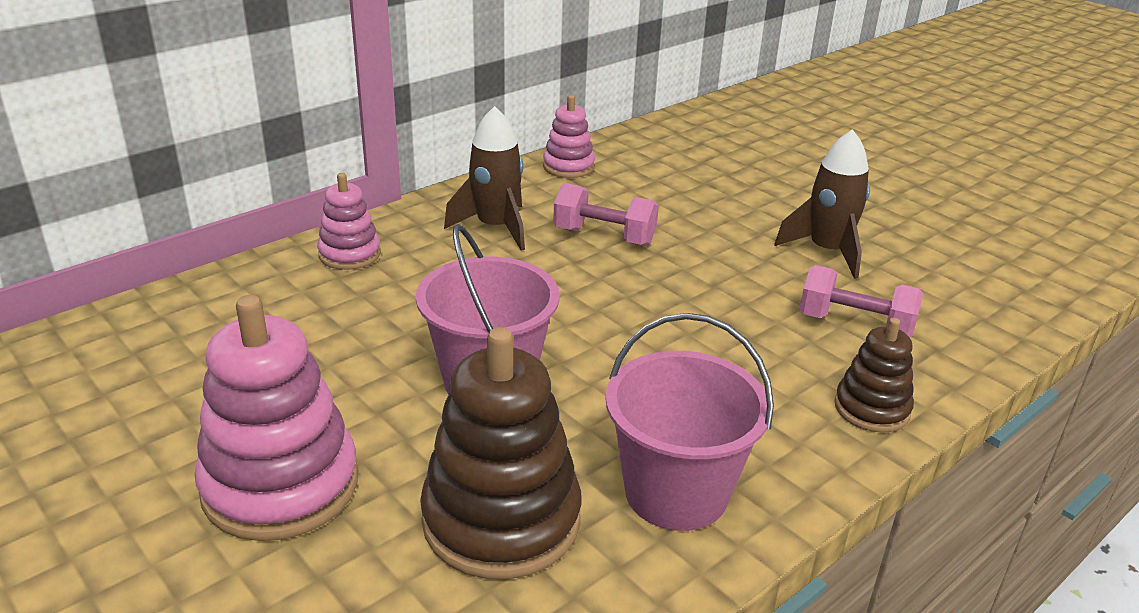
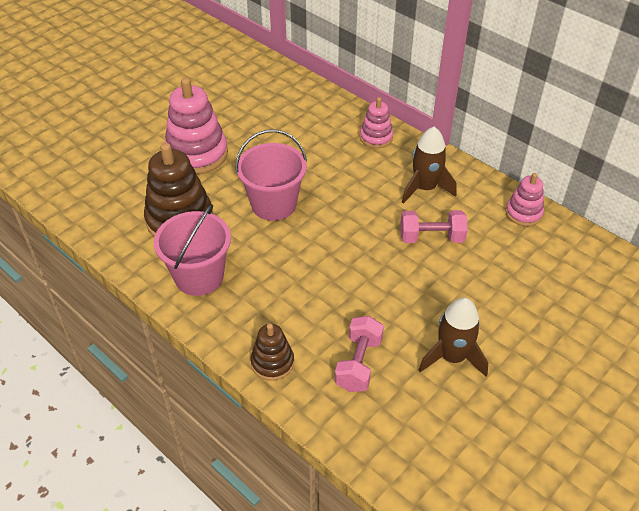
camera: 85 degrees right, 15 degrees up
pink dumbbell [553,183,659,246] -> pink dumbbell turned 75 degrees clockwise [401,210,468,243]

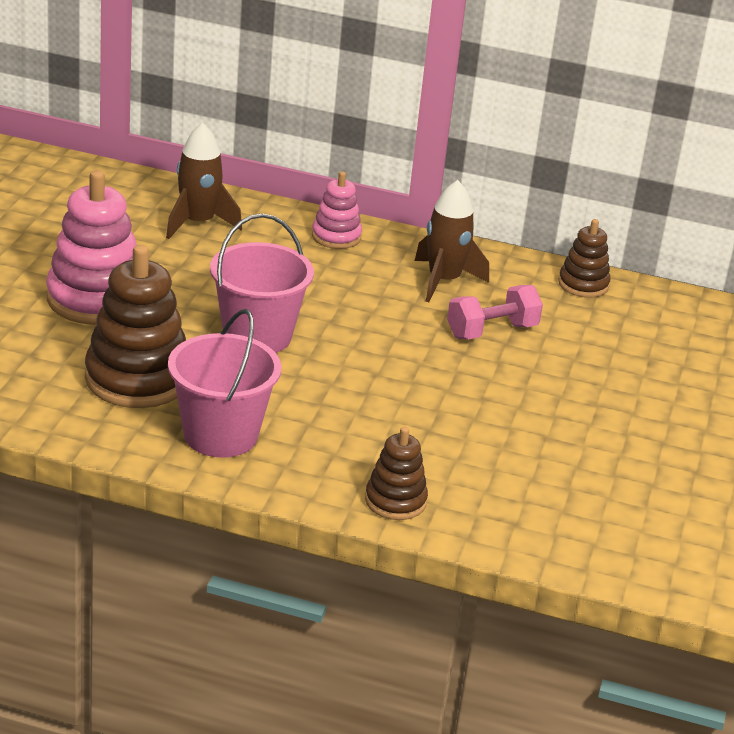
camera: 30 degrees left, 15 degrees down
pink dumbbell [335,316,384,392] -> none
brown rocket [419,298,488,377] -> brown rocket moved to [166,123,242,239]
pink stacking toy [506,173,544,226] -> brown stacking toy [558,219,611,298]

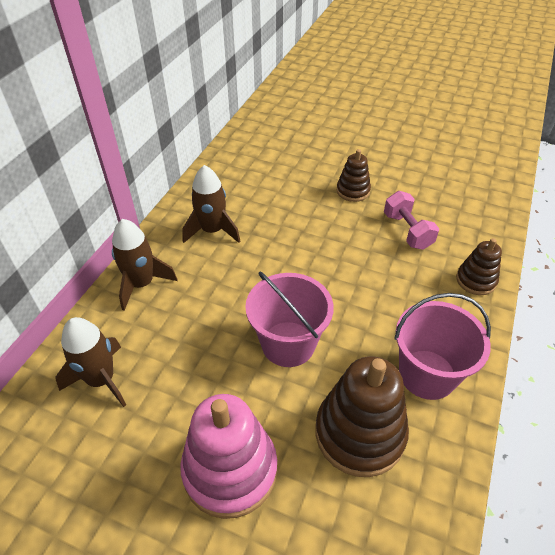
camera: 80 degrees left, 15 degrees up
pink stacking toy [312,171,362,249] -> brown rocket [112,219,177,311]
pink dumbbell [447,285,543,339] -> pink dumbbell moved to [384,191,439,250]
brown stacking toy [558,219,611,298] -> brown stacking toy moved to [337,149,371,202]

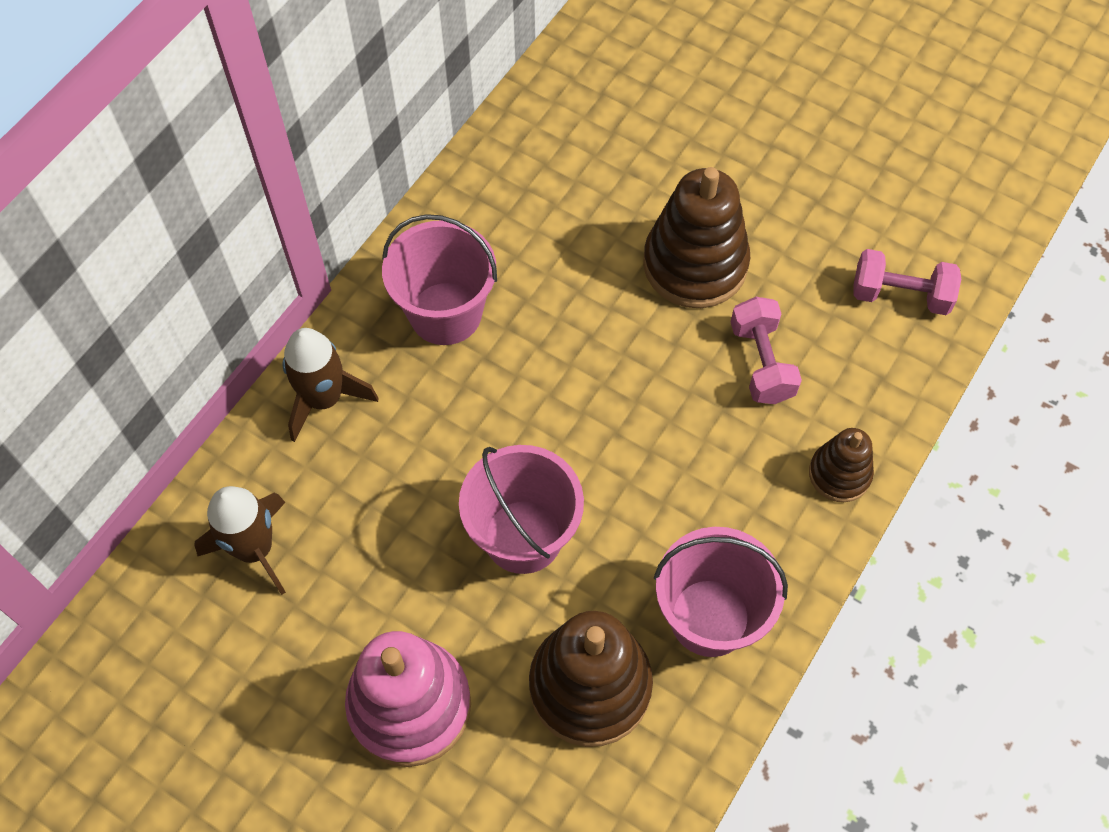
camera: 10 degrees right, 15 degrees up
brown rocket [182,165,240,243] -> pink bucket [382,214,497,345]
brown stacking toy [337,149,371,202] -> brown stacking toy [643,167,750,308], size x1.82
none -> pink dumbbell [853,249,961,315]

